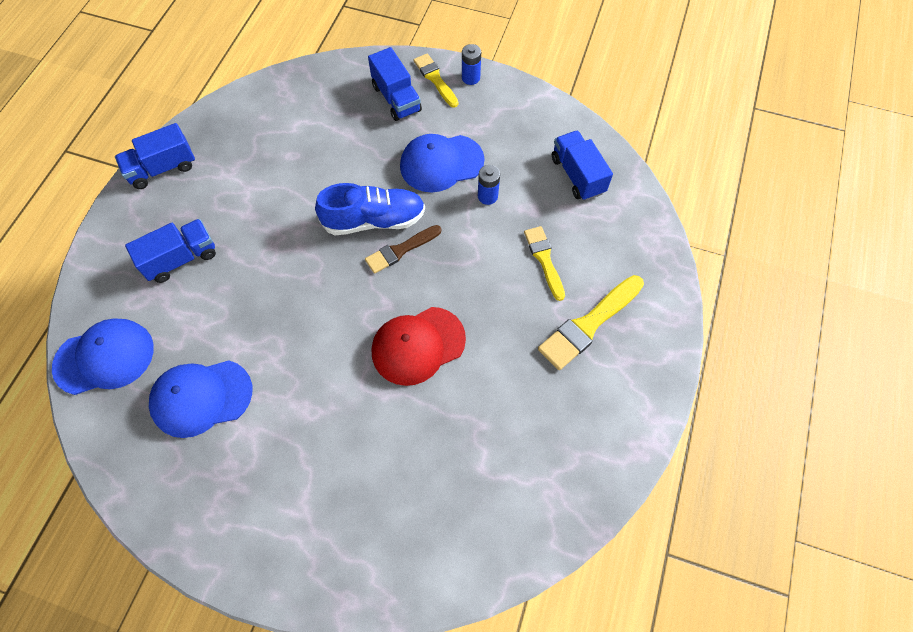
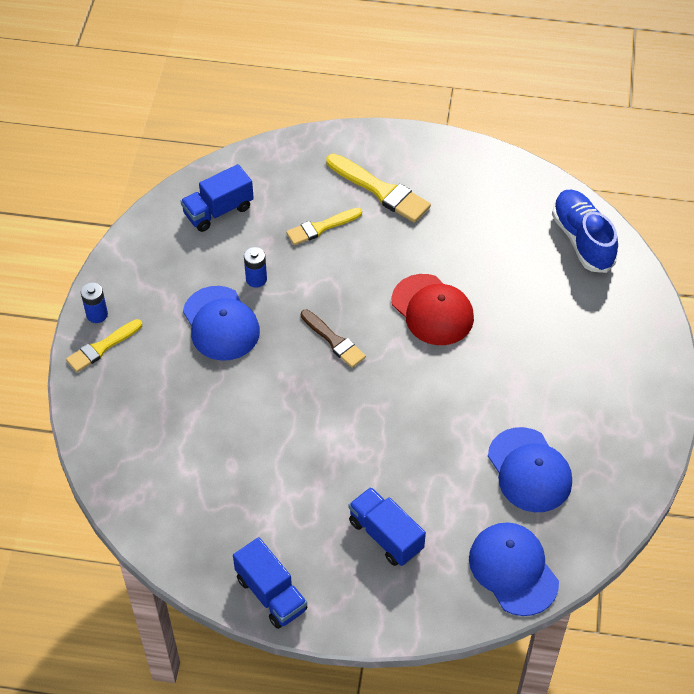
camera: 100 degrees left, 10 degrees down
blue shoe [315,183,425,235] -> blue shoe moved to [552,190,618,273]
blue truck [368,47,422,121] -> none

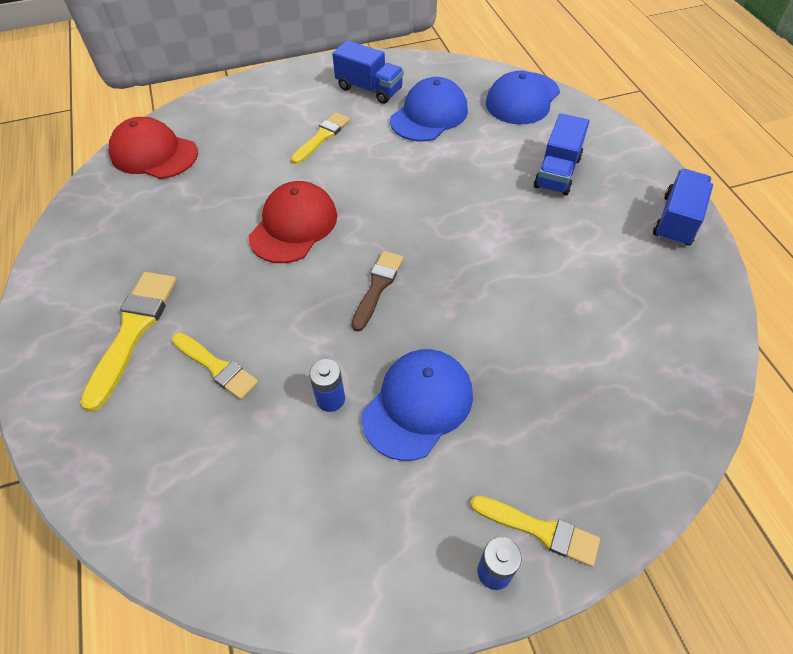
camera: 115 degrees left, 0 degrees up
blue truck [180,164,254,232] -> blue truck moved to [332,40,404,104]
blue shoe [552,190,618,273] -> red cap [109,117,198,179]
none -> yellow brush [291,112,350,164]

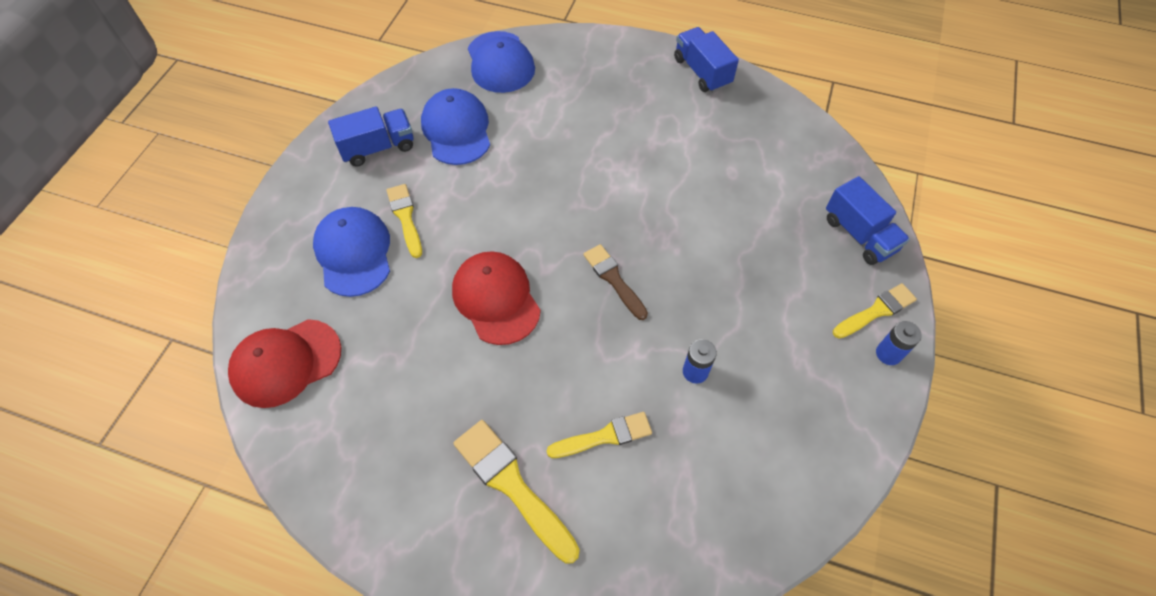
camera: 55 degrees left, 5 degrees up
blue cap [361,349,473,461] -> blue cap moved to [313,207,390,297]
blue truck [534,113,590,196] -> blue truck moved to [826,176,910,265]

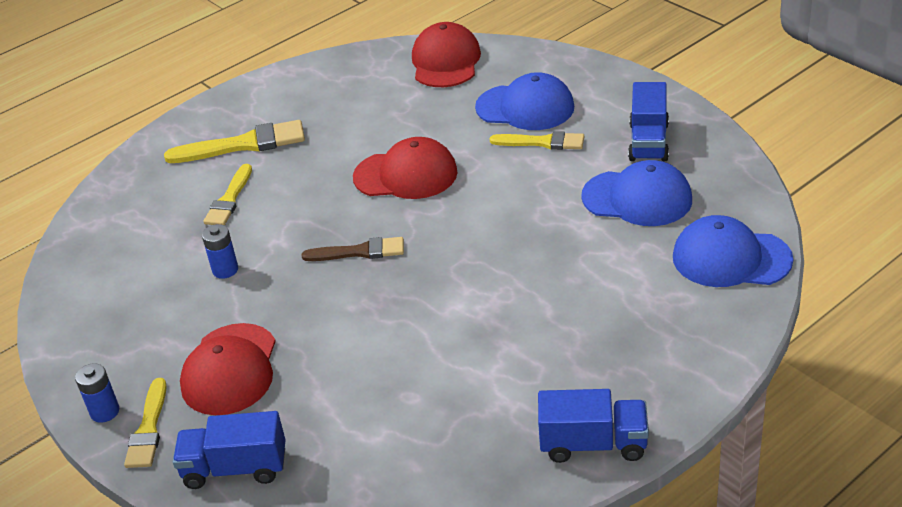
camera: 125 degrees right, 20 degrees down
none -> red cap [180,323,276,415]

